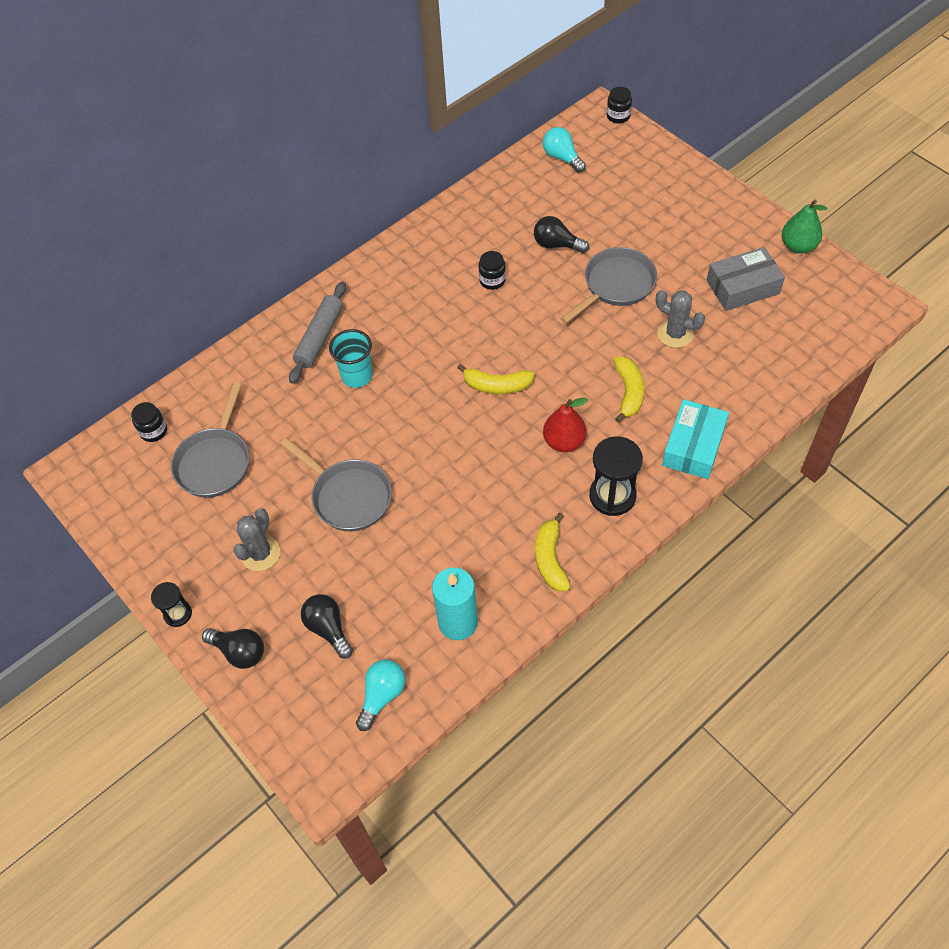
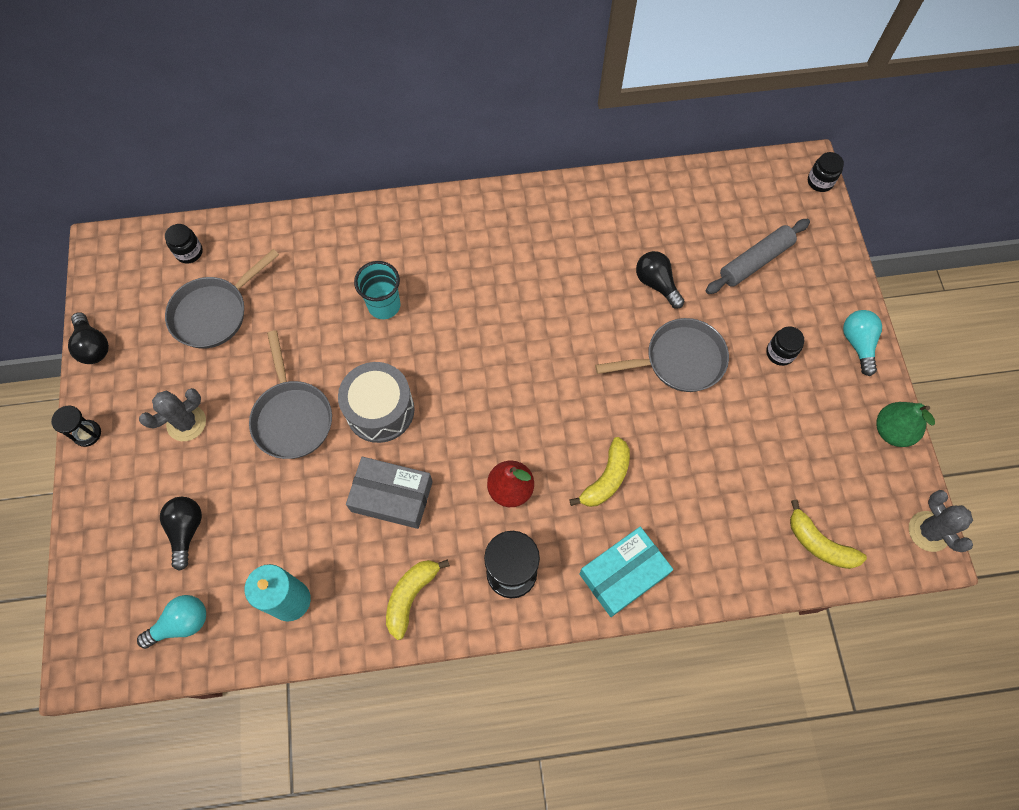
camera: 30 degrees right, 10 degrees up
black light bulb [202,628,264,669] -> black light bulb moved to [68,312,109,364]
grey rolling pin [289,281,346,384] -> grey rolling pin moved to [706,219,810,294]
yellow banana [457,364,535,394] -> yellow banana moved to [790,500,867,569]
black jar [479,251,506,290] -> black jar moved to [766,326,804,366]
turquoise light bulb [543,127,586,173] -> turquoise light bulb moved to [843,310,882,376]
grey cactus [656,290,705,348] -> grey cactus moved to [909,490,973,552]
grey box [707,247,785,311] -> grey box moved to [346,457,433,529]
none -> grey drum [338,362,414,443]

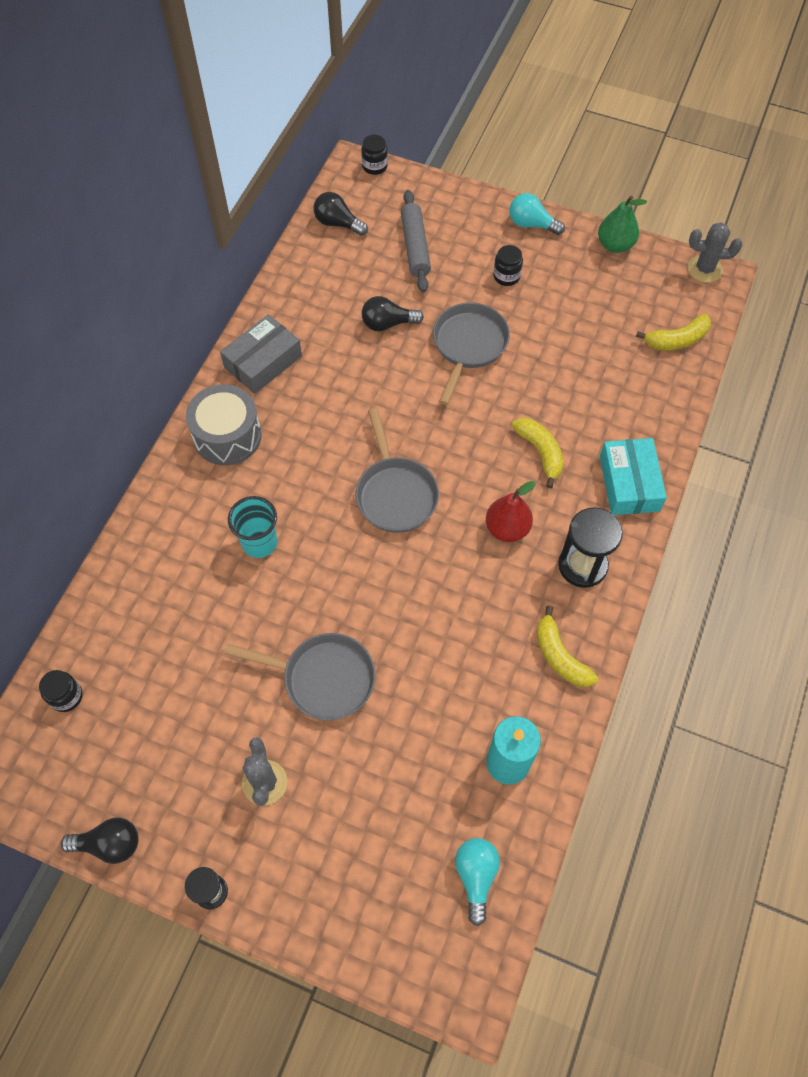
camera: 60 degrees left, 5 degrees down
black light bulb [160,497,202,571] -> black light bulb moved to [313,192,368,236]
grey pan [165,249,279,348] -> grey pan moved to [356,409,439,533]
grey drum [338,362,414,443] -> grey drum moved to [186,384,262,465]
grey box [346,457,433,529] -> grey box moved to [220,314,302,394]

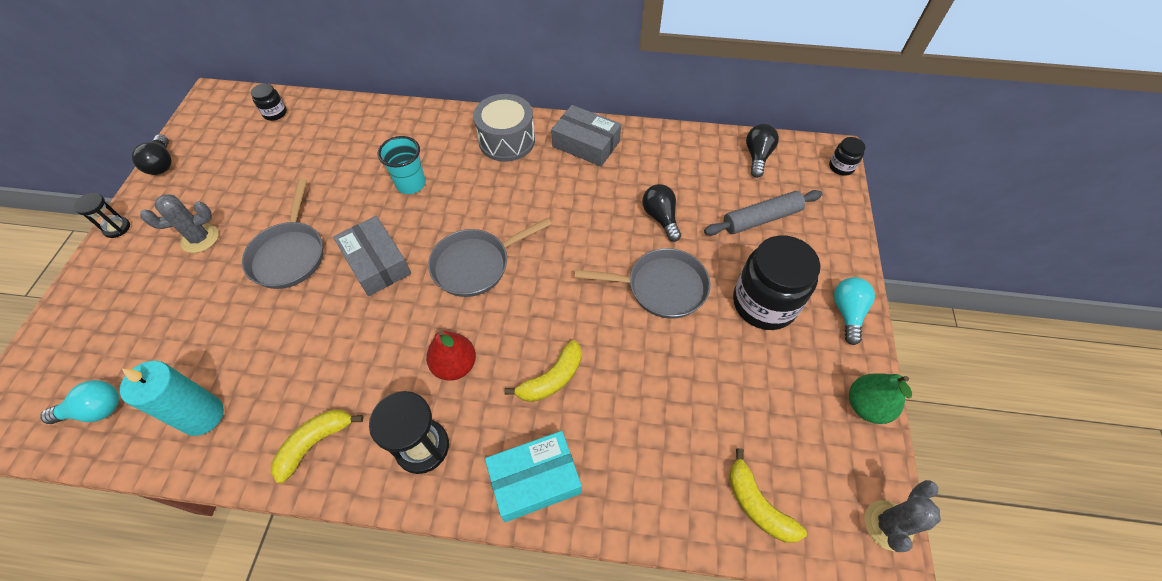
camera: 75 degrees right, 5 degrees down
black jar [493,245,523,286] -> black jar [733,235,821,330], size x2.18
grey cactus [687,222,742,283] -> grey cactus turned 45 degrees clockwise [865,480,941,552]
none -> grey box [333,216,411,296]

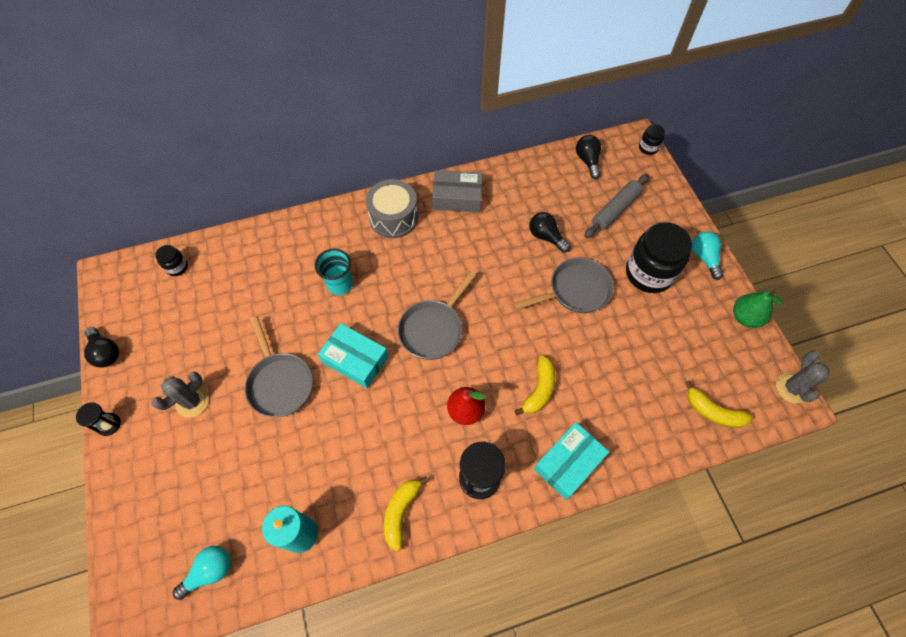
camera: 25 degrees left, 5 degrees up
grey box [333,216,411,296] -> turquoise box [318,323,389,388]

